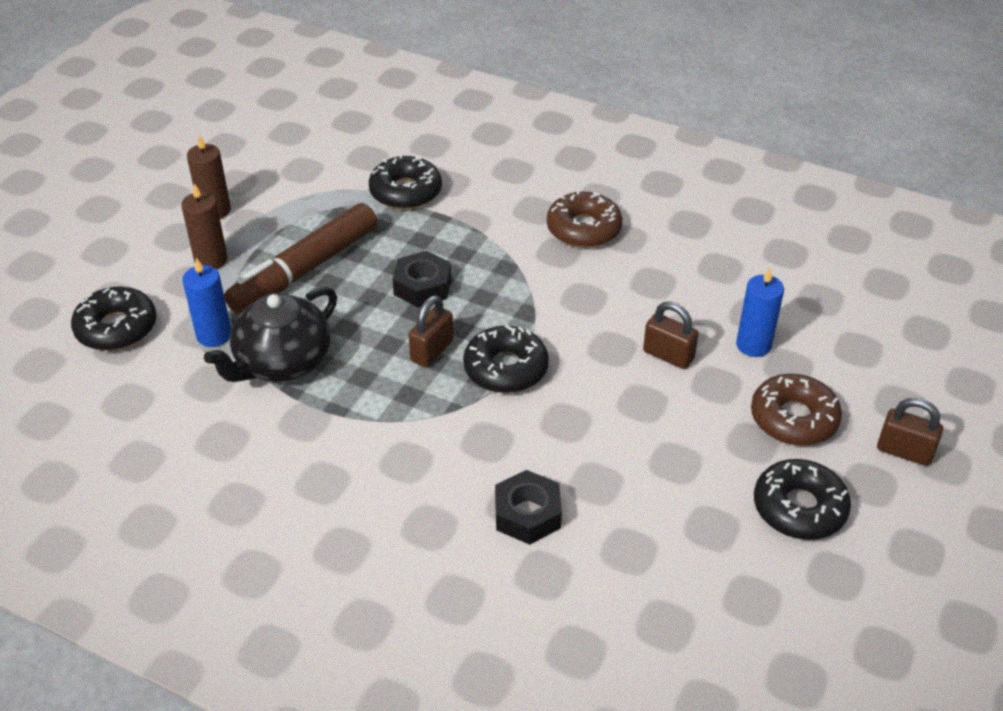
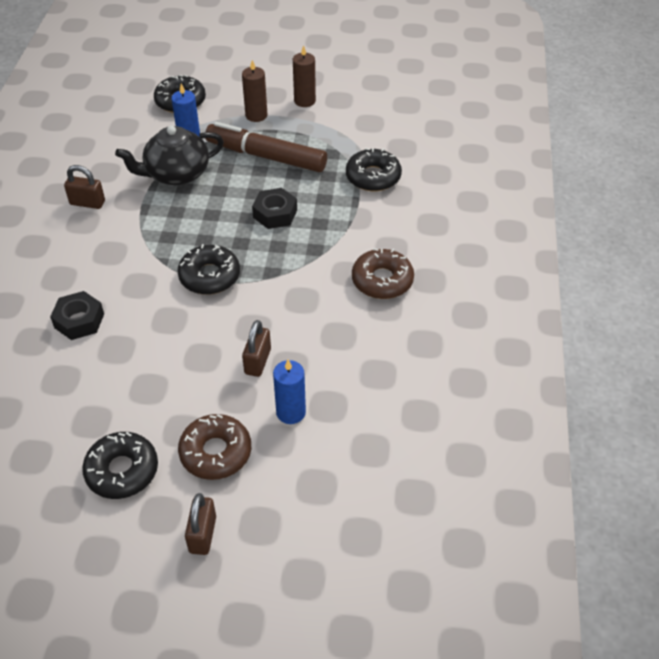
camera: 70 degrees right, 5 degrees up
black teapot [204,287,337,382] -> black teapot turned 45 degrees counterclockwise [115,126,224,185]
brown padlock [408,295,453,367] -> brown padlock moved to [64,165,105,209]

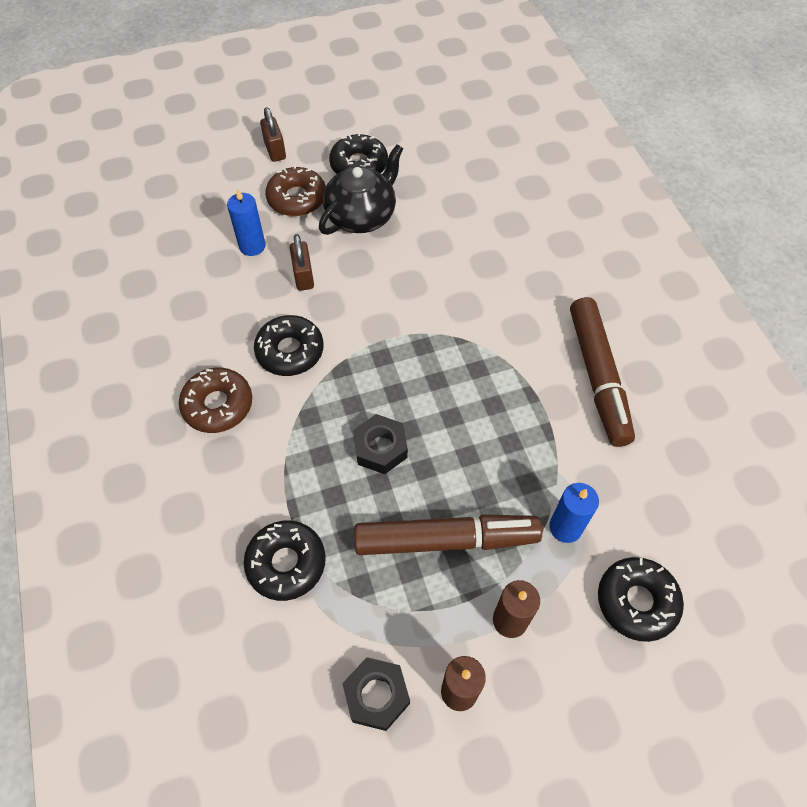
camera: 155 degrees right, 10 degrees up
black nut [50,291,104,340] -> black nut moved to [342,657,410,731]
brown padlock [64,165,105,209] -> brown marker [570,297,635,447]
black teapot [115,126,224,185] -> black teapot moved to [319,145,403,235]
black donut [177,244,240,295] -> black donut moved to [254,315,324,376]

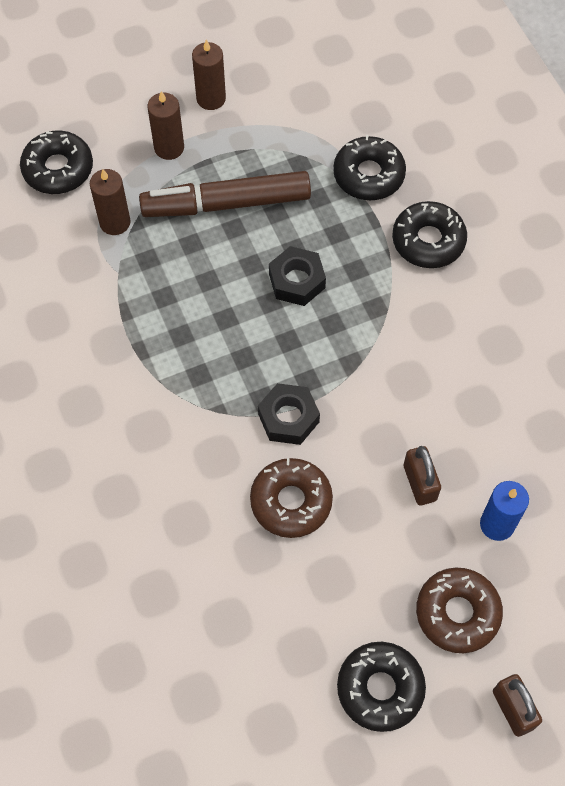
camera: 175 degrees right, 5 degrees up
brown donut [179,367,252,433] -> brown donut moved to [250,458,333,538]
black donut [254,315,324,376] -> black donut moved to [392,201,467,268]
black teapot [319,145,403,235] -> none
black nut [342,657,410,731] -> black nut moved to [258,383,320,445]
blue candle [549,483,599,543] -> brown candle [90,169,131,235]
brown marker [570,297,635,447] -> none

